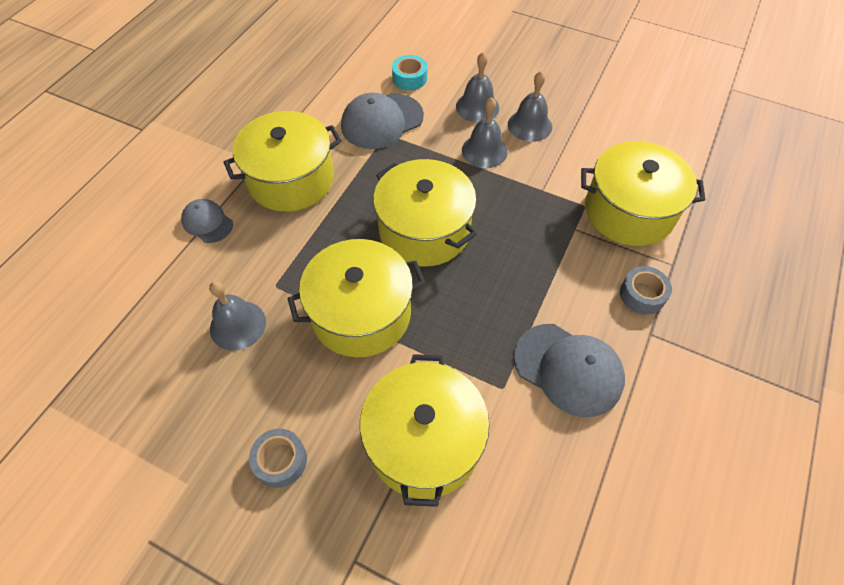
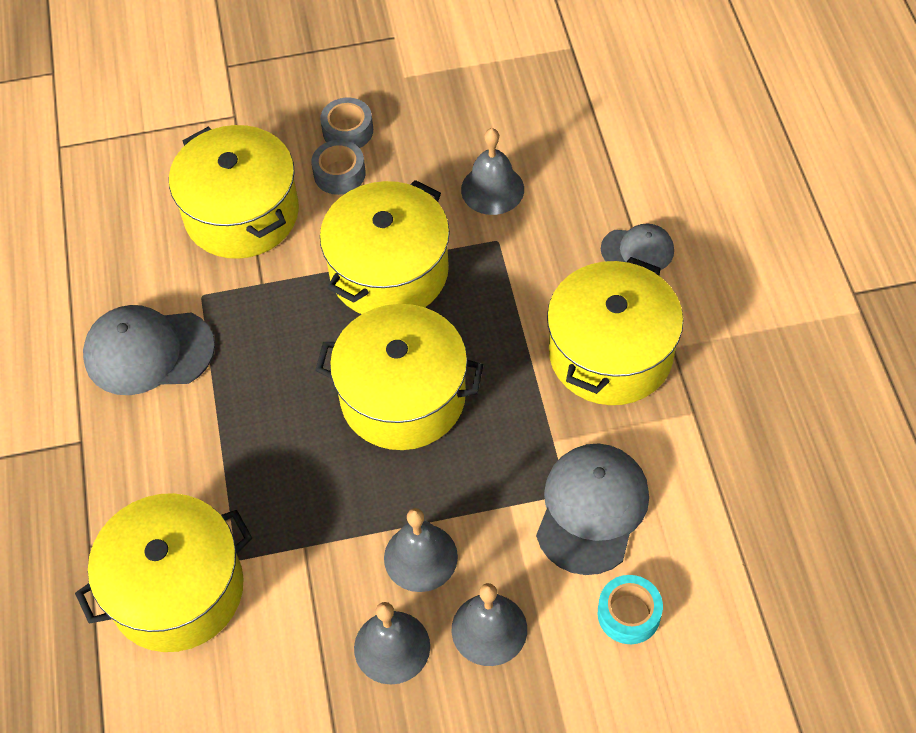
camera: 145 degrees right, 0 degrees up
grey tape [620,266,672,315] -> grey tape moved to [311,140,366,195]

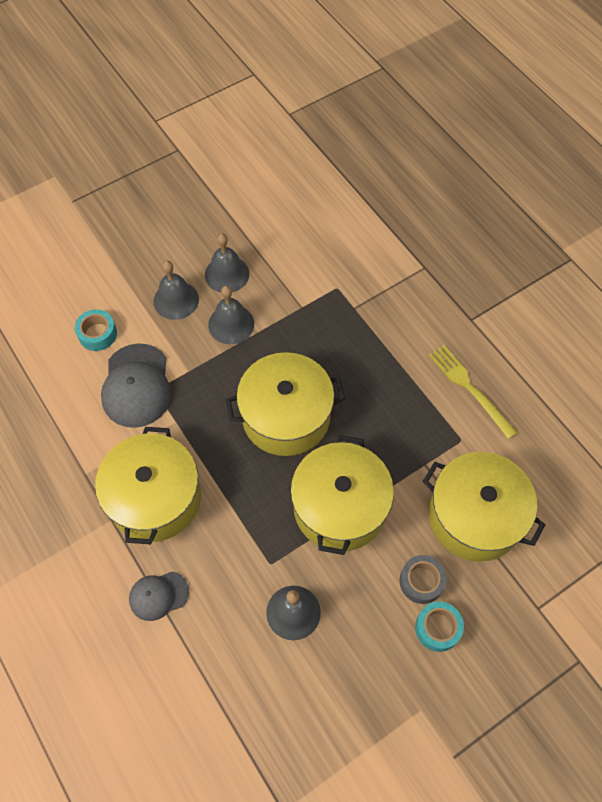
camera: 155 degrees right, 5 degrees up
yellow pot [75,493,252,652] -> none
grey cap [83,305,215,395] -> yellow fork [429,345,518,439]
grey tape [320,98,373,148] -> turquoise tape [415,602,464,652]

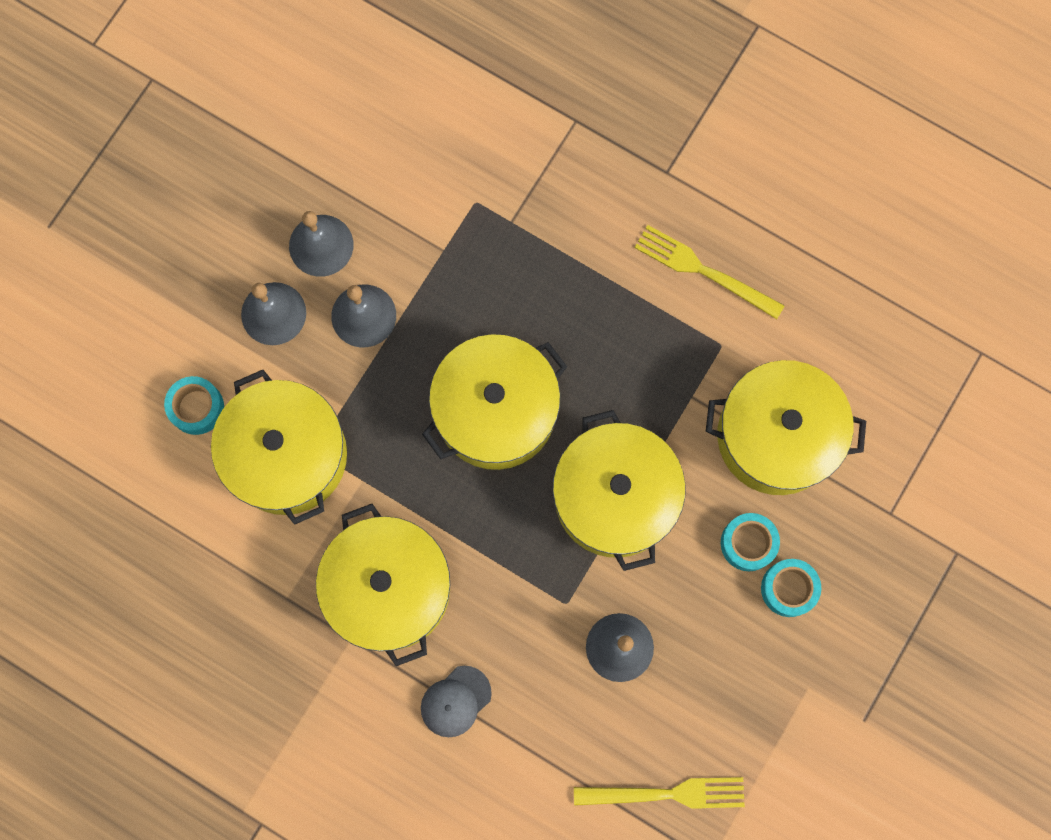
camera: 25 degrees left, 15 degrees up
grey cap [101,343,171,428] -> yellow pot [211,370,347,525]
grey tape [400,555,447,604] -> turquoise tape [721,513,780,571]
none -> yellow fork [574,777,745,809]

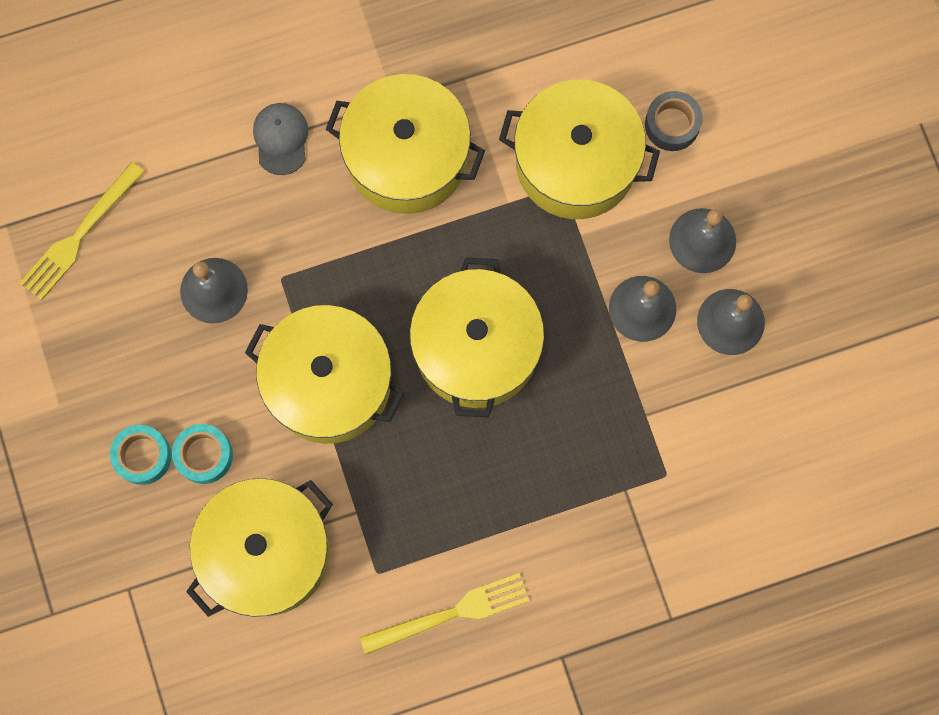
camera: 130 degrees right, 0 degrees up
turquoise tape [164,376,224,435] -> grey tape [645,91,703,151]

